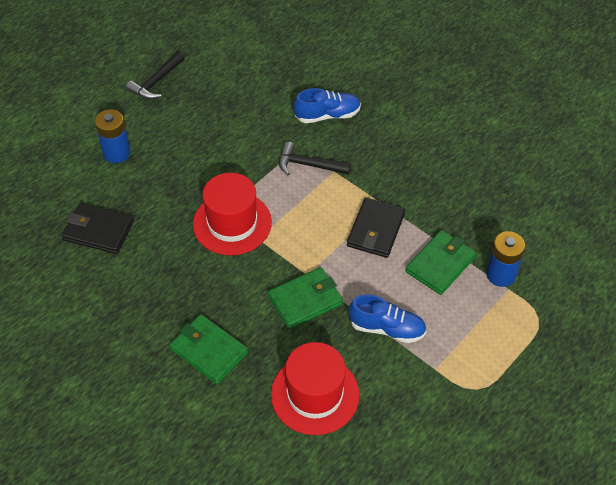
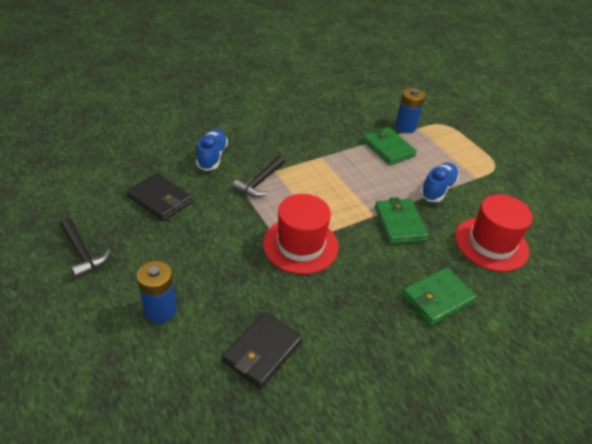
camera: 75 degrees left, 10 degrees down
black wallet [347,198,405,258] -> black wallet moved to [127,173,192,221]

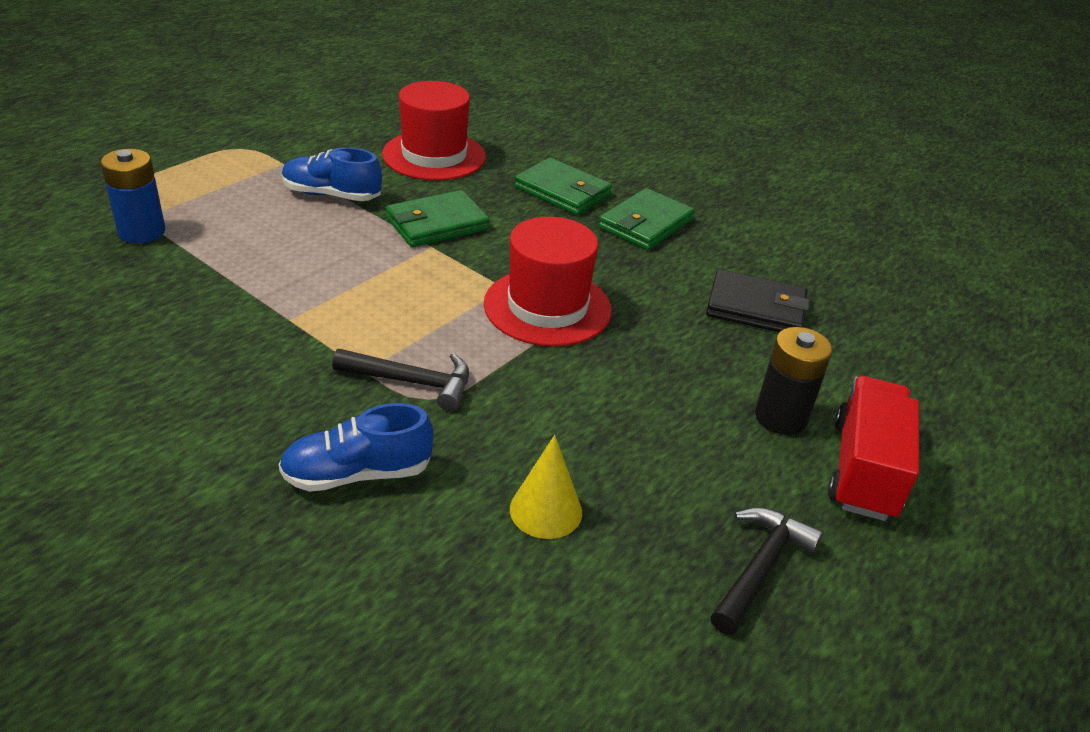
camera: 110 degrees left, 5 degrees down
black wallet [127,173,192,221] -> yellow cone [510,435,582,539]
blue battery [137,261,177,323] -> black battery [755,327,832,435]
green wallet [362,127,417,165] -> green wallet moved to [599,188,695,250]
none -> red truck [828,376,919,521]

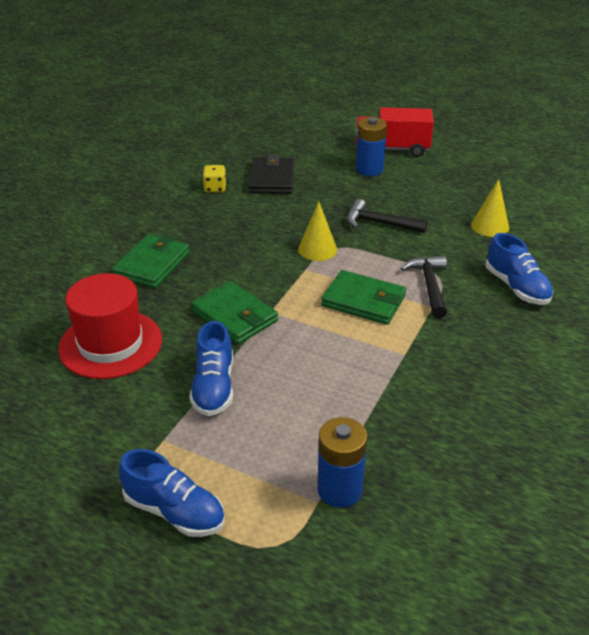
camera: 100 degrees left, 0 degrees up
red hat [484,217,612,347] -> yellow cone [298,201,337,261]
green wallet [599,188,695,250] -> green wallet moved to [321,270,406,325]
black hammer [710,507,824,635] -> black hammer moved to [347,199,428,233]
black battery [755,327,832,435] -> blue battery [356,117,387,176]
none -> blue shoe [119,449,225,537]
none -> yellow dice [202,165,226,193]

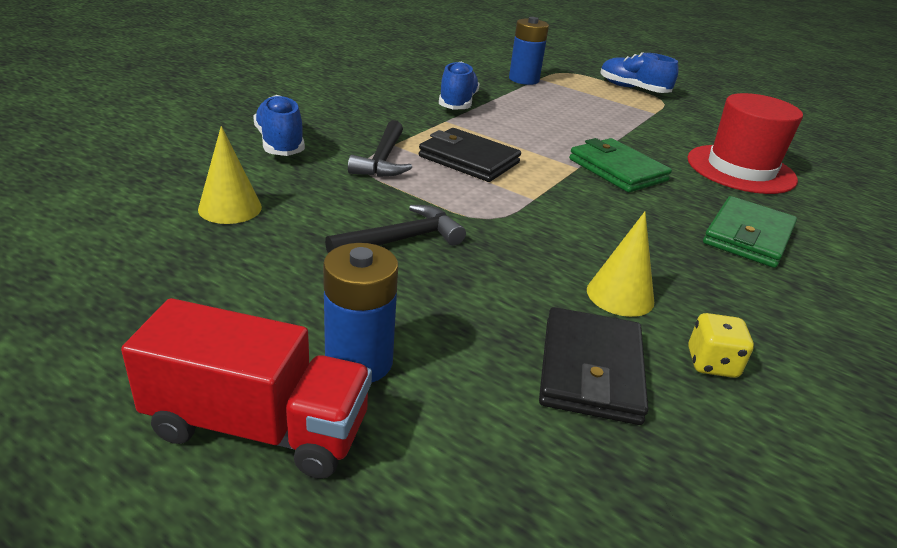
camera: 175 degrees left, 5 degrees down
blue shoe [189,321,233,416] -> blue shoe moved to [439,61,480,110]
yellow cone [298,201,337,261] -> yellow cone moved to [587,212,654,317]
green wallet [321,270,406,325] -> black wallet [419,128,521,182]
black hammer [347,199,428,233] -> black hammer turned 60 degrees counterclockwise [325,205,466,253]

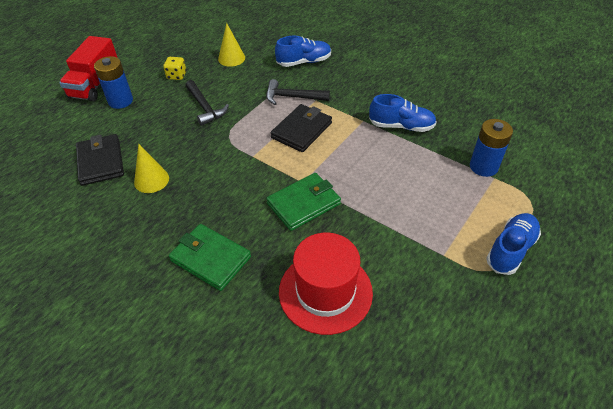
camera: 95 degrees right, 15 degrees up
black wallet [539,307,648,425] -> black wallet turned 60 degrees clockwise [76,134,124,186]
yellow dice [688,313,754,378] -> yellow dice moved to [163,57,186,80]

